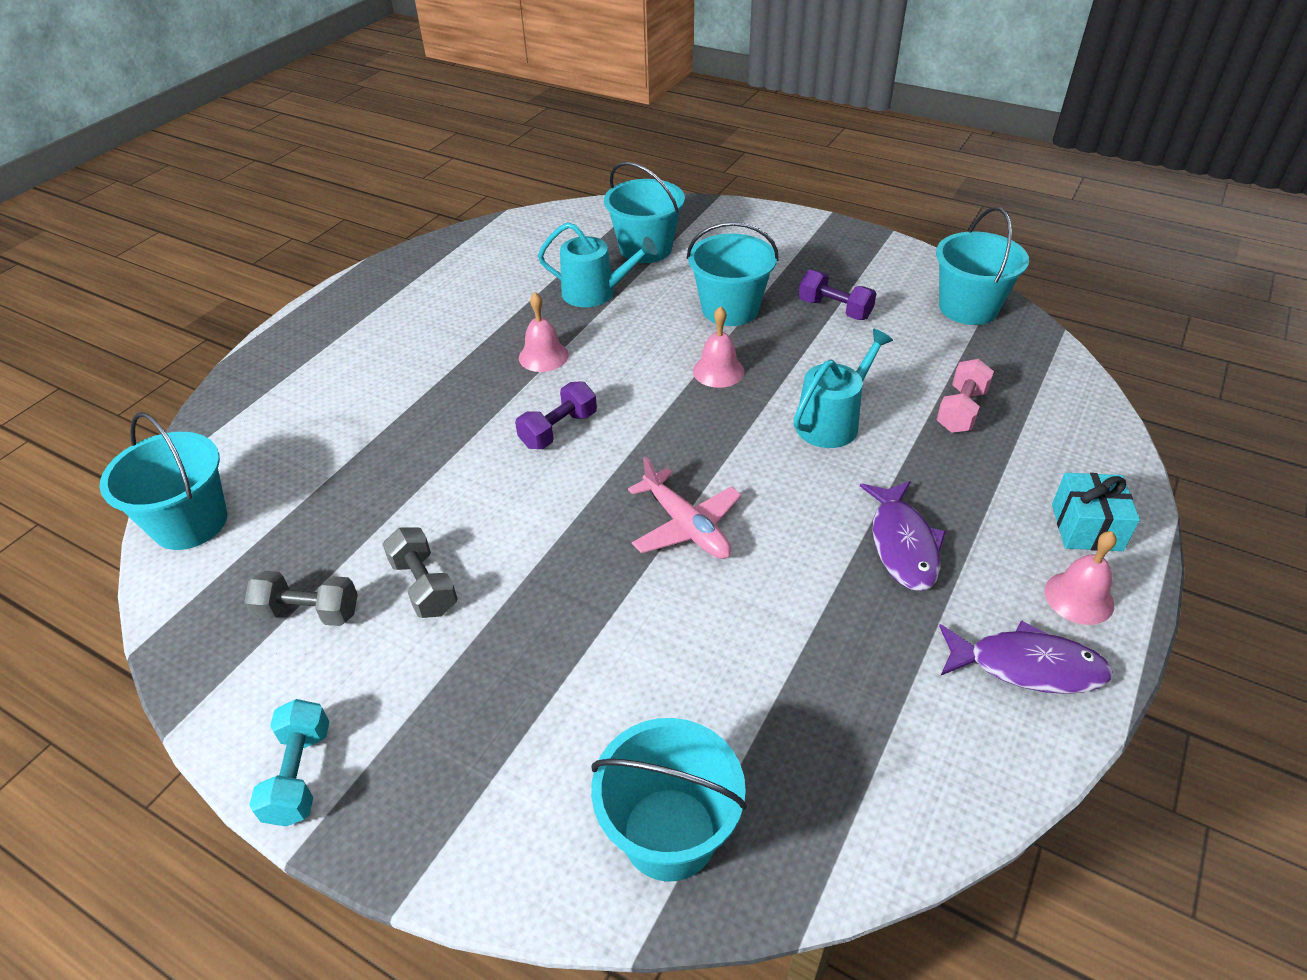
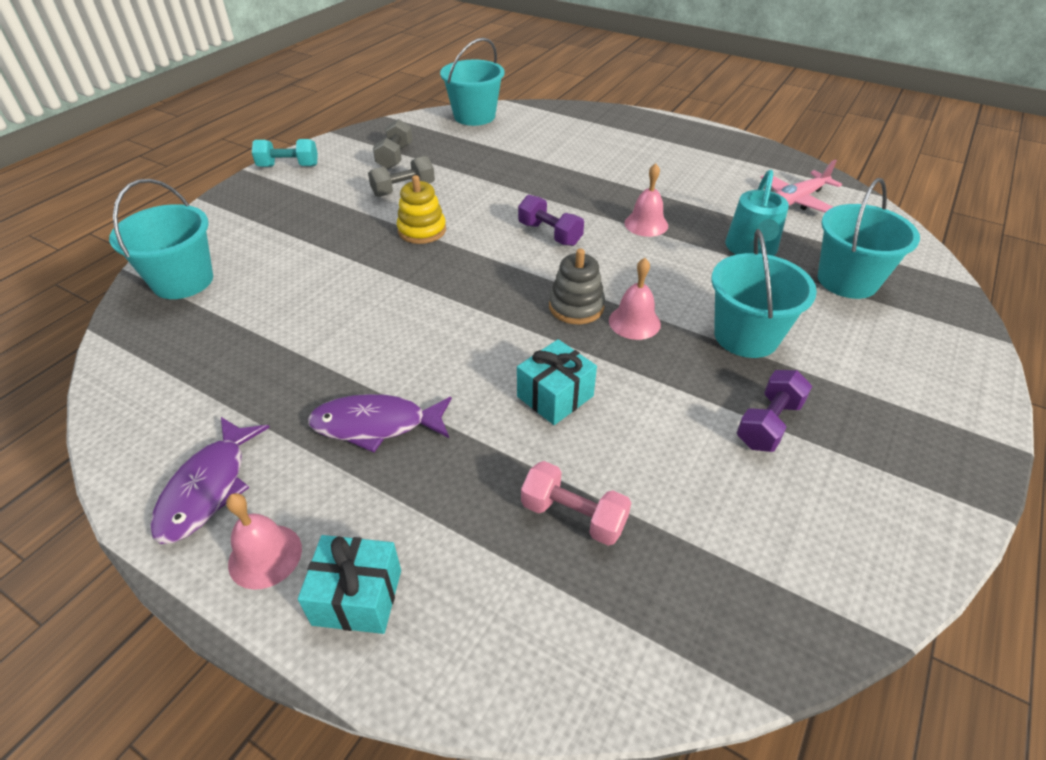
camera: 90 degrees right, 0 degrees up
pink plane [628,456,741,559] -> pink plane moved to [760,160,842,213]
turquoise watering can [794,329,893,448] -> turquoise gift [517,339,597,425]
turquoise bucket [936,207,1029,325] -> none
none -> yellow stacking toy [397,175,446,244]
none -> grey stacking toy [549,249,605,324]

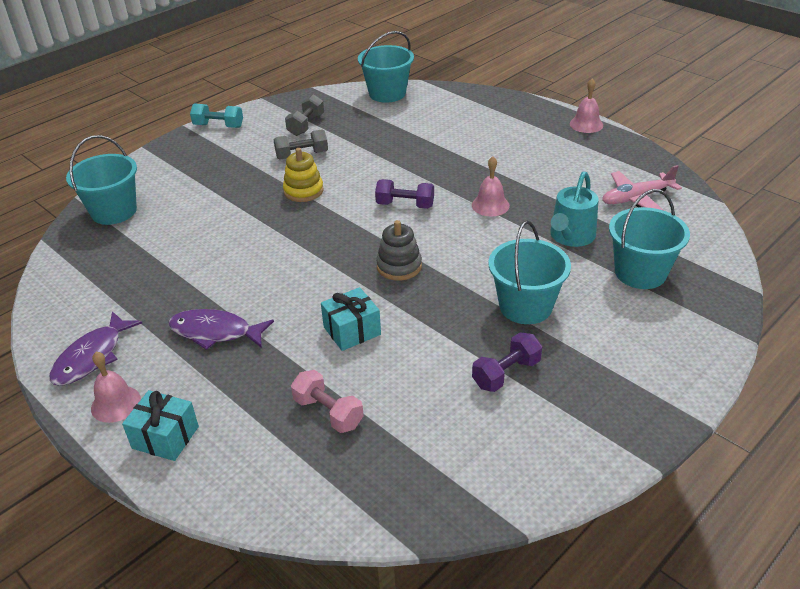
camera: 15 degrees right, 5 degrees down
purple dumbbell [518,195,584,246] -> purple dumbbell turned 45 degrees counterclockwise [375,179,434,209]
pink bell [609,258,661,340] -> pink bell moved to [570,78,603,133]

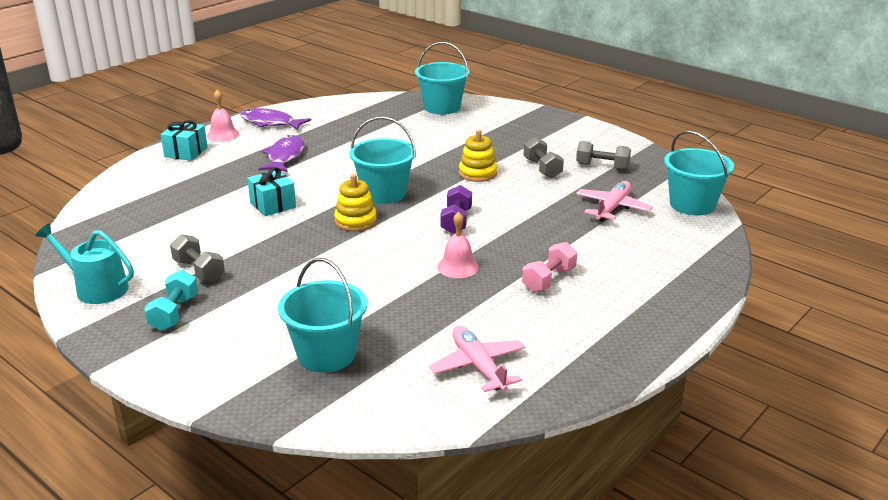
camera: 85 degrees right, 10 degrees down
turquoise dumbbell [190,103,243,128] -> turquoise dumbbell moved to [144,270,198,331]
pink dumbbell [291,370,364,433] -> pink dumbbell moved to [522,242,577,292]
grey stacking toy [376,220,422,281] -> yellow stacking toy [334,174,377,231]
purple dumbbell [472,332,542,392] -> grey dumbbell [170,234,225,282]
turquoise bucket [488,221,571,324] -> turquoise bucket moved to [349,117,416,204]
turquoise watering can [550,172,599,247] -> turquoise watering can moved to [36,223,134,304]
pink bell [570,78,603,133] -> none
none -> pink plane [576,181,653,221]

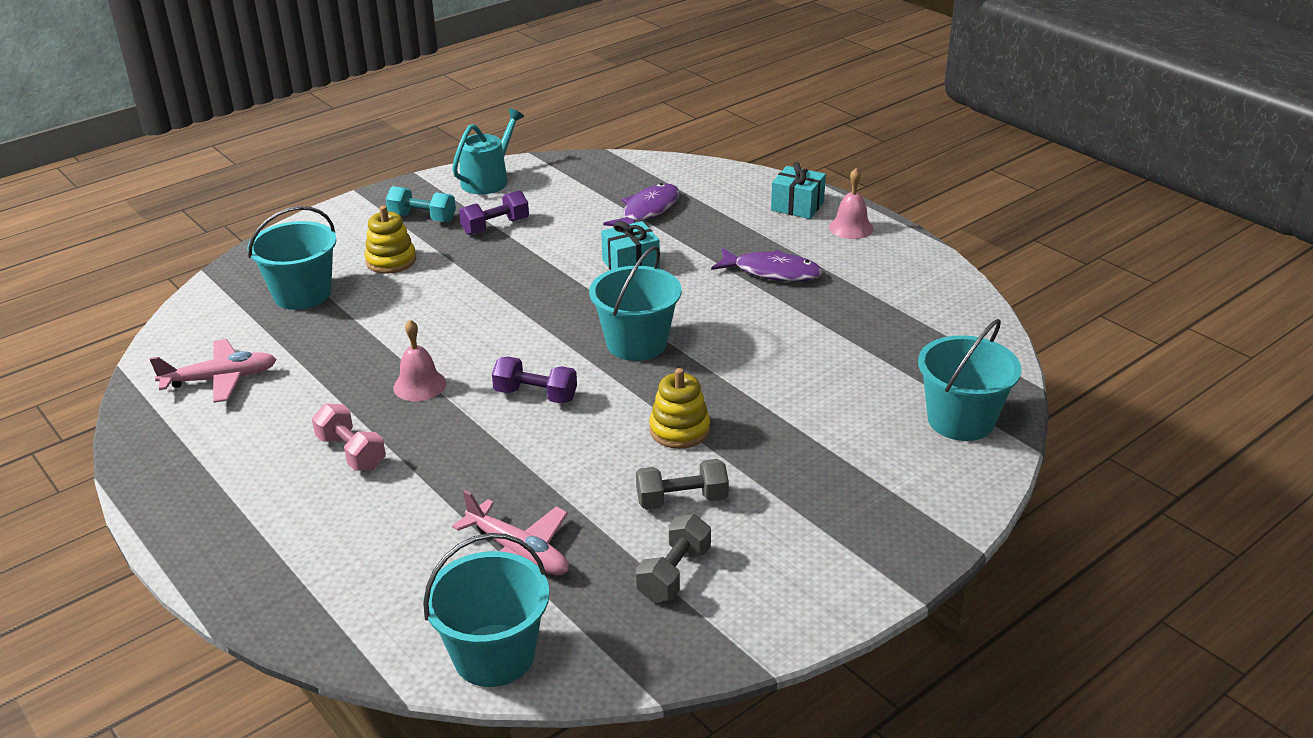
camera: 100 degrees right, 5 degrees up
grey dumbbell [170,234,225,282] -> purple dumbbell [459,190,529,235]
purple fish [240,108,311,130] -> purple fish moved to [604,183,680,226]
yellow stacking toy [334,174,377,231] -> yellow stacking toy moved to [364,206,416,274]

